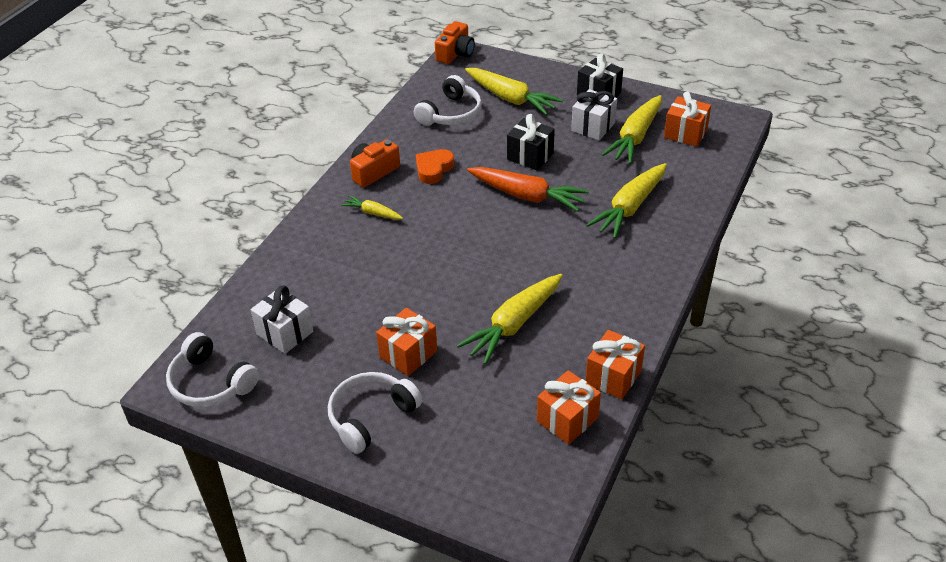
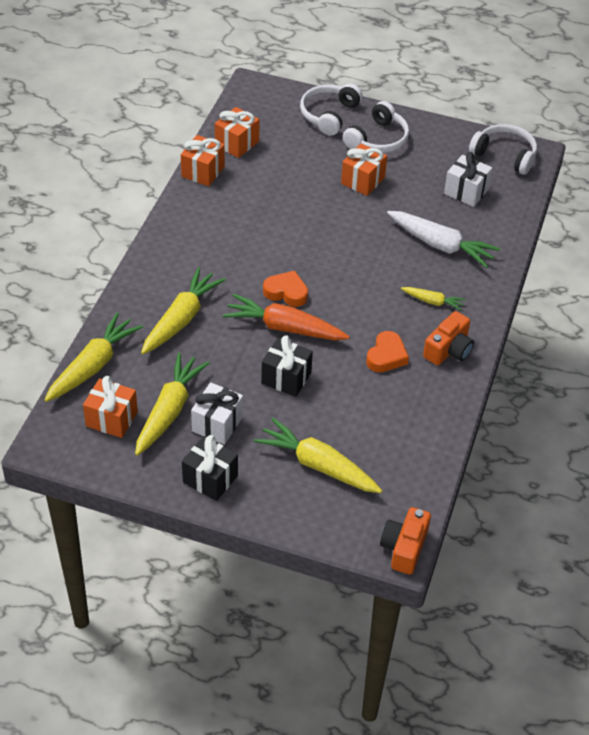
camera: 170 degrees right, 5 degrees up
white headphones [414,75,482,126] -> white headphones moved to [300,83,363,136]
yellow carrot [457,274,563,364] -> yellow carrot moved to [44,312,143,402]
none -> orange heart [263,271,308,307]
none -> white carrot [387,211,500,268]

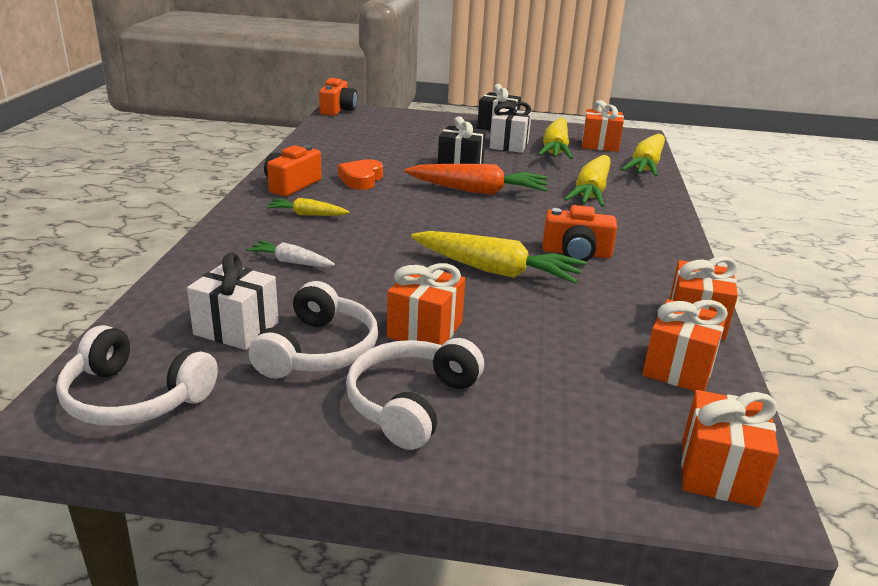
camera: 170 degrees right, 20 degrees down
yellow carrot [254,418,382,493] -> yellow carrot moved to [411,231,586,284]
orange heart [263,271,308,307] -> none
white headphones [300,83,363,136] -> white headphones moved to [249,281,378,379]
white carrot [387,211,500,268] -> white carrot [246,241,335,267], size x0.52
none -> orange camera [542,205,617,261]
none -> orange gift [681,390,779,507]

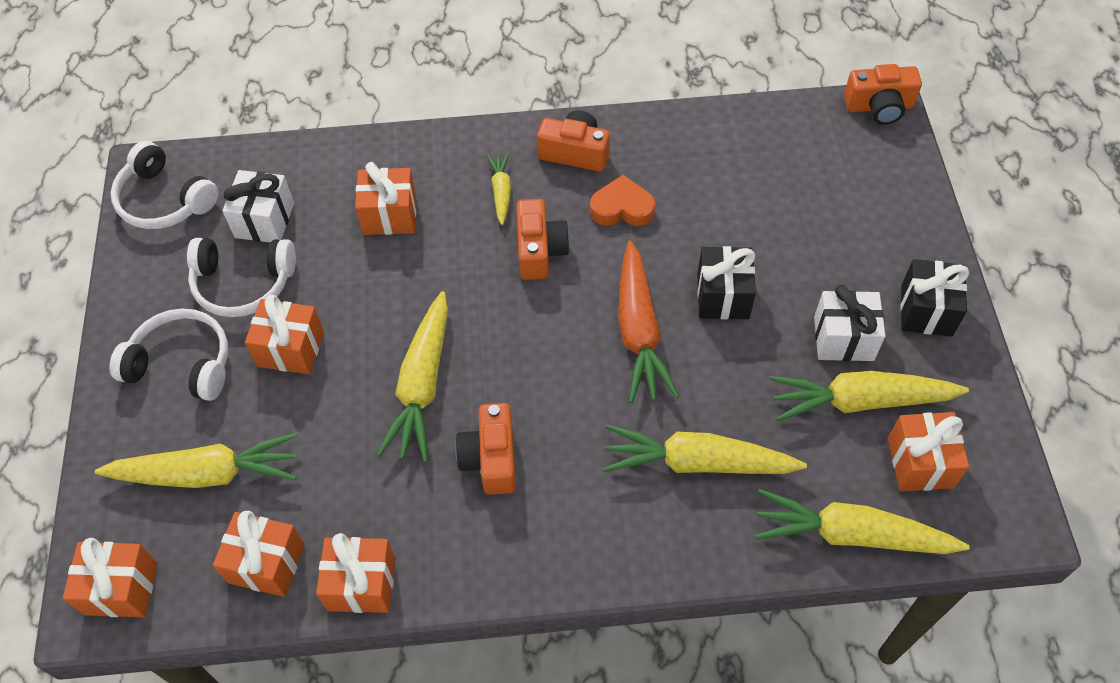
camera: 80 degrees right, 30 degrees up
white headphones [56,325,218,426] -> white headphones turned 60 degrees counterclockwise [111,141,218,229]
white carrot [246,241,335,267] -> orange gift [355,162,416,235]
none -> yellow carrot [95,433,298,488]
none -> orange camera [516,199,570,280]

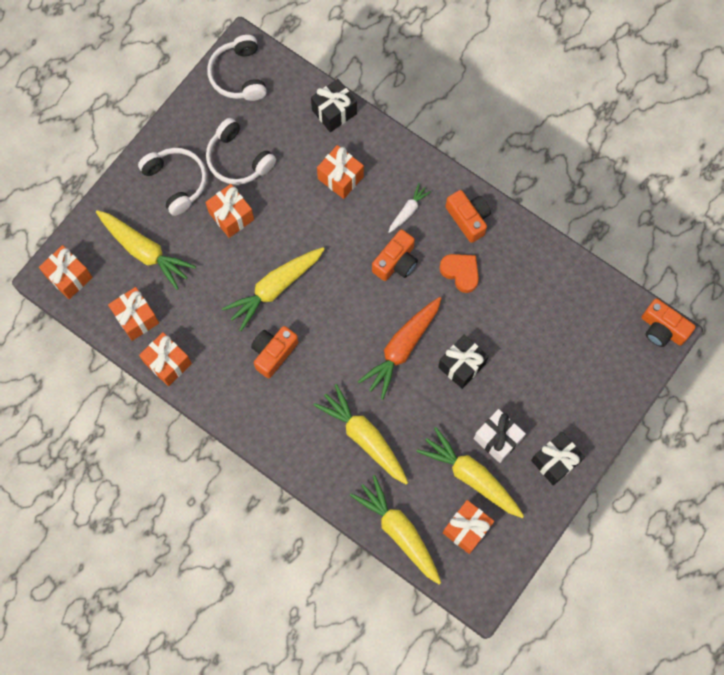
camera: 40 degrees right, 15 degrees up
white gift [222,170,294,242] -> none
yellow carrot [486,153,511,225] -> white carrot [389,183,431,233]
none -> black gift [311,79,357,132]

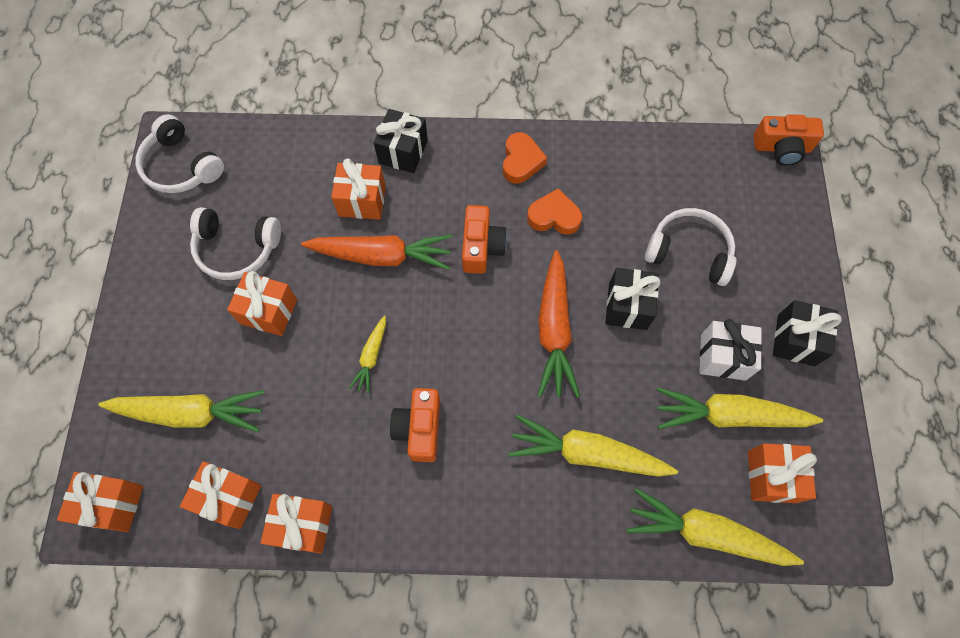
camera: 35 degrees left, 5 degrees down
white headphones [138,148,207,216] -> white headphones moved to [645,208,736,286]
yellow carrot [222,247,325,331] -> yellow carrot [349,315,386,394], size x0.52
black gift [311,79,357,132] -> black gift moved to [374,109,428,173]
white carrot [389,183,431,233] -> none
orange camera [446,190,491,243] -> orange heart [503,132,547,184]
none -> orange carrot [301,235,452,270]

